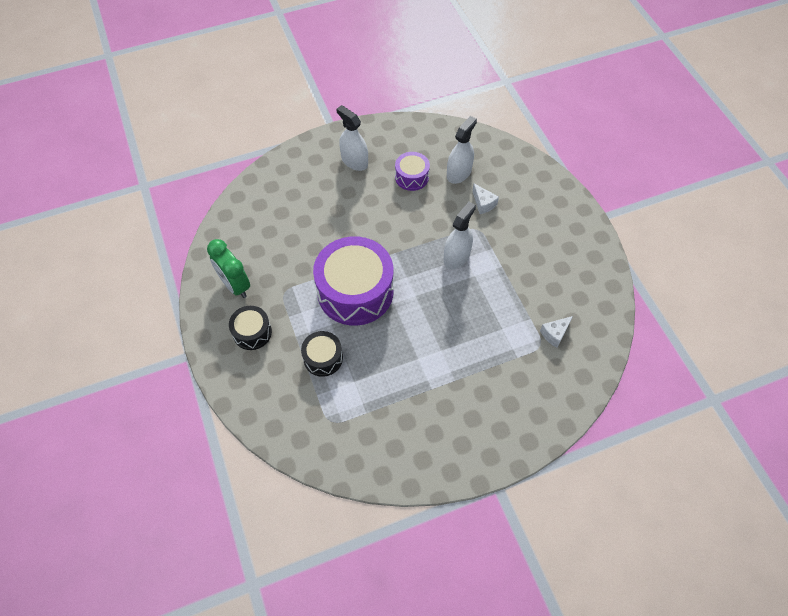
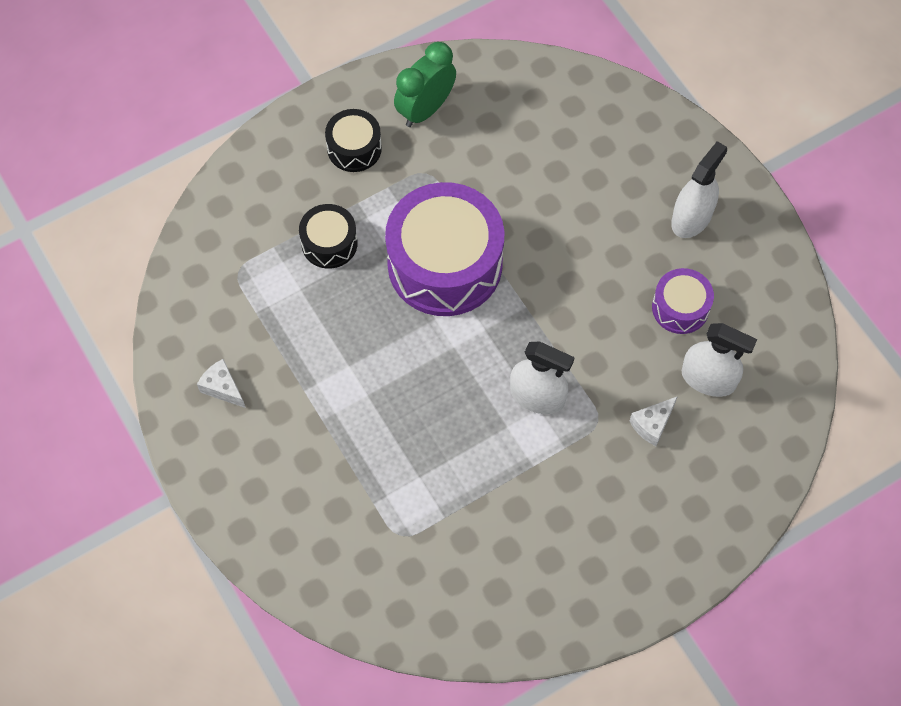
camera: 80 degrees right, 5 degrees up
white cheese [540,316,573,348] -> white cheese moved to [197,359,246,408]

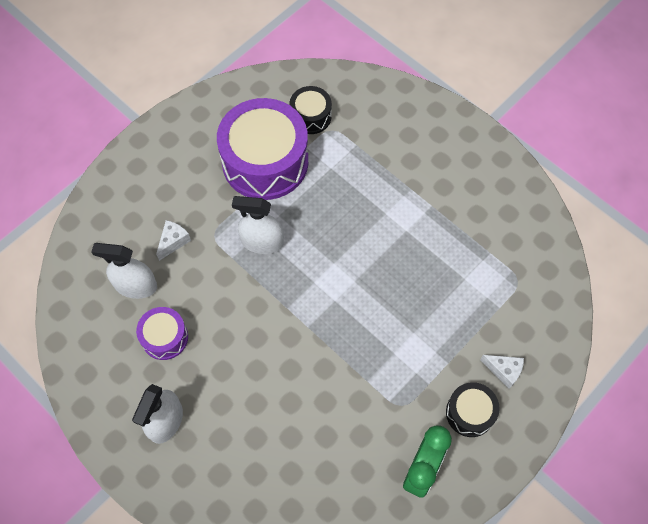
camera: 165 degrees right, 0 degrees up
white cheese [197,359,246,408] -> white cheese moved to [480,355,524,389]
black drum [299,204,358,269] -> black drum moved to [289,86,332,134]
purple drum [385,182,504,316] -> purple drum moved to [217,98,308,200]

